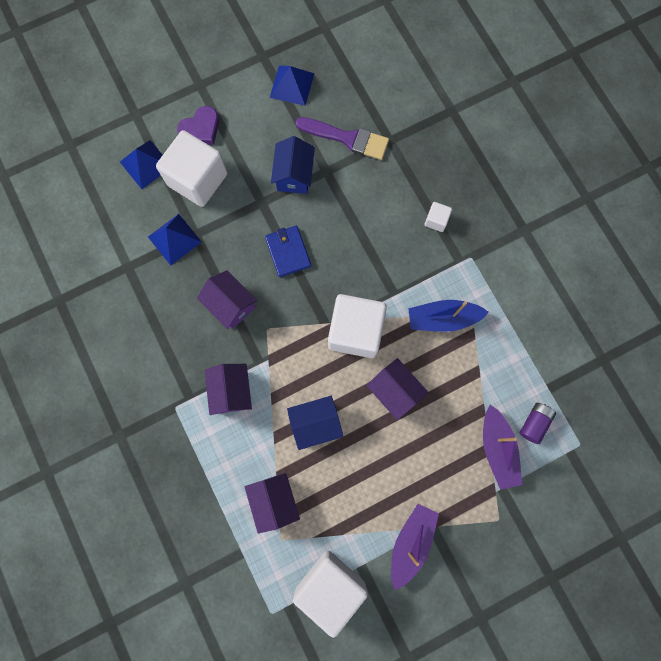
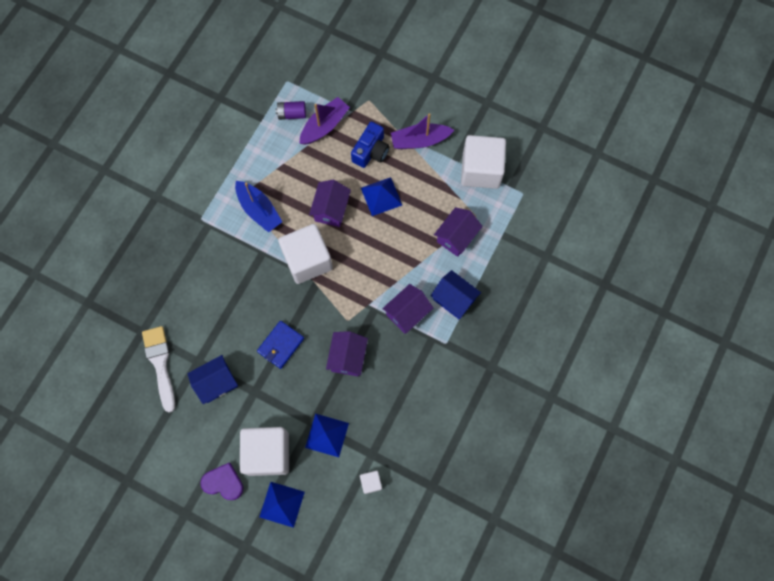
camera: 125 degrees left, 5 degrees down
blue pyramid [270,65,315,106] -> blue pyramid moved to [361,177,402,216]
blue house [287,396,343,450] -> blue house moved to [431,270,481,319]
purple brush [295,117,389,160] -> white brush [142,326,175,412]
white cube [424,202,452,232] -> white cube moved to [360,471,382,494]
none -> blue camera [351,122,390,168]

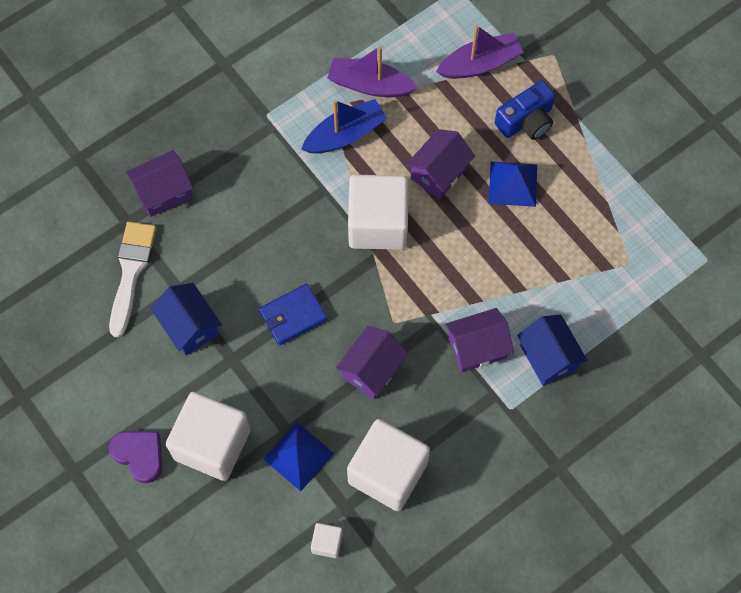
camera: 25 degrees right, 5 degrees down
blue house [187,355,238,404] -> blue house turned 60 degrees clockwise [151,283,222,355]
blue boat [235,181,282,233] -> blue boat turned 105 degrees counterclockwise [301,99,387,154]
blue pyramid [259,482,305,528] -> none
purple battery [275,101,306,120] -> none
purple boat [391,113,454,149] -> purple boat moved to [327,46,418,97]
purple house [434,207,483,257] -> purple house moved to [126,150,193,217]
white cube [461,135,506,189] -> white cube moved to [347,419,430,511]

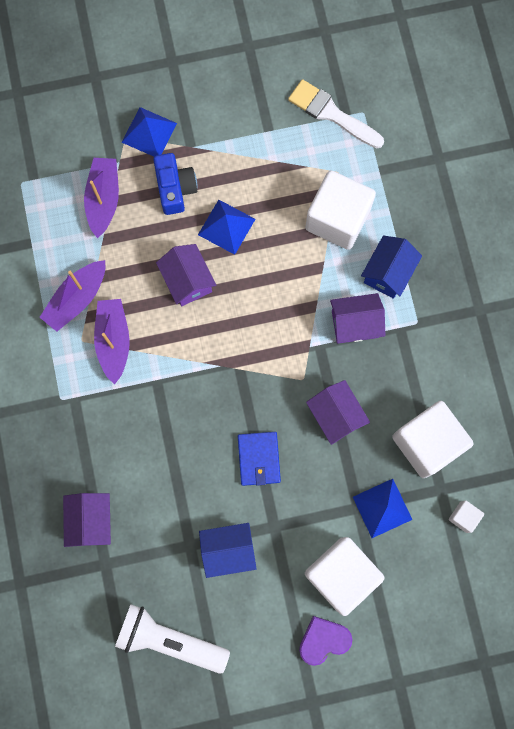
camera: 65 degrees left, 10 degrees up
white brush [109,222,156,338] -> white brush moved to [288,79,384,148]
blue boat [301,99,387,154] -> purple boat [94,299,130,385]
white cube [348,175,409,250] -> white cube moved to [305,170,376,250]
purple house [445,308,514,372] -> purple house turned 75 degrees clockwise [330,293,386,344]
blue house [517,314,588,386] -> blue house turned 60 degrees counterclockwise [361,236,422,299]
none -> white flashlight [115,604,230,674]
none -> blue pyramid [122,107,177,157]

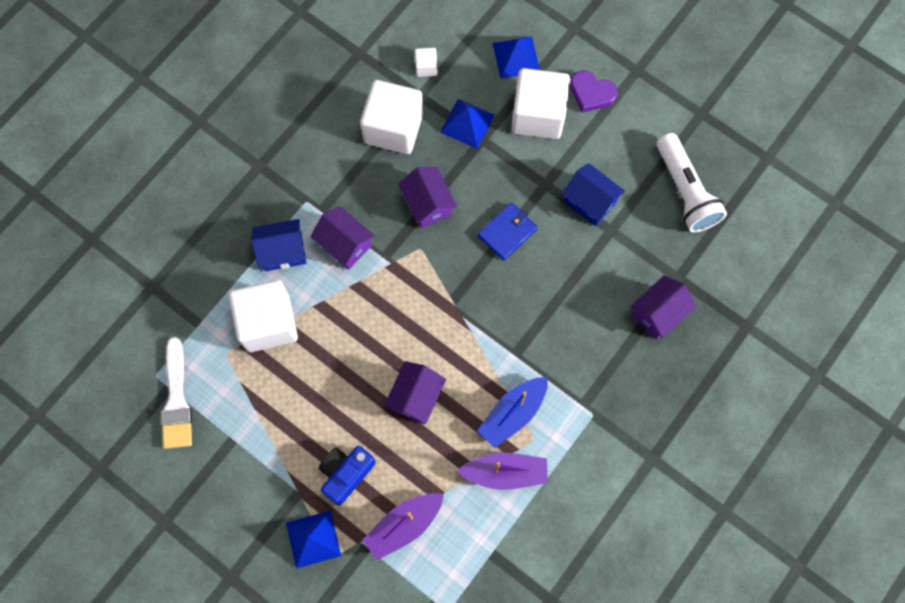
camera: 130 degrees left, 5 degrees down
purple boat [94,299,130,385] -> blue boat [478,377,548,448]
blue pyramid [198,200,255,255] -> blue pyramid moved to [493,36,540,79]
purple house [306,380,370,445] -> purple house turned 45 degrees counterclockwise [399,167,457,229]

